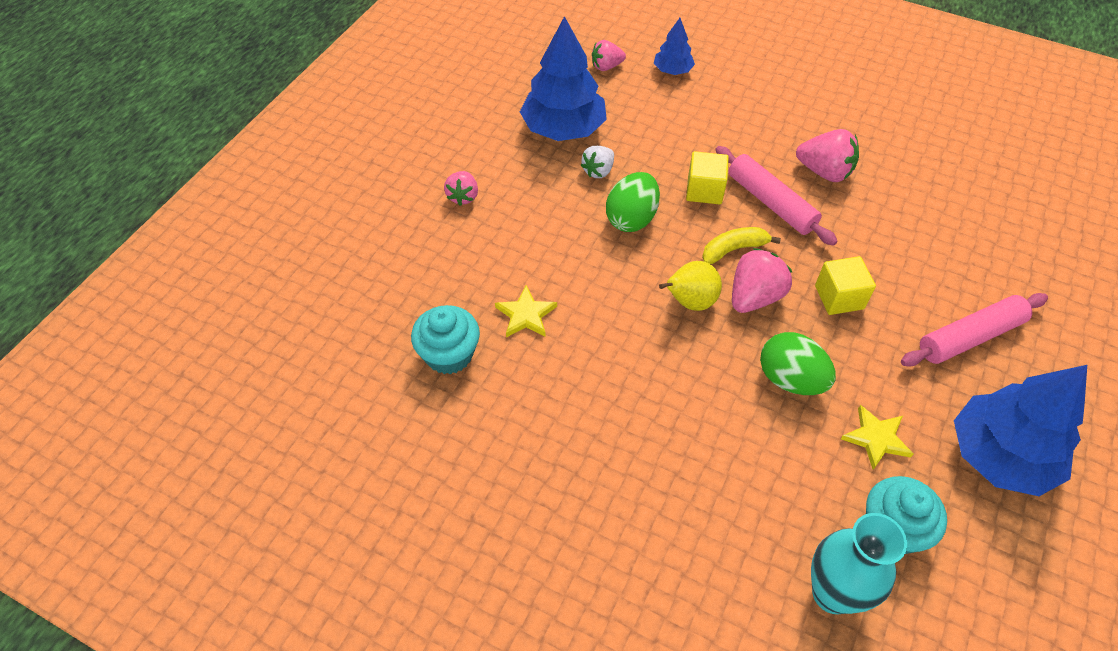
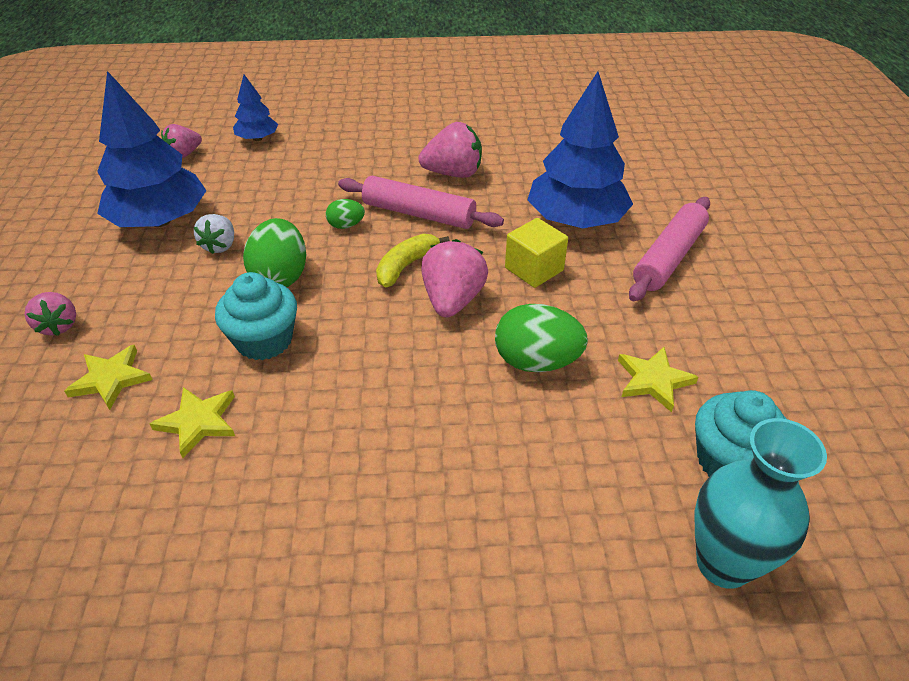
camera: 30 degrees left, 10 degrees down
turquoise cupcake [411,305,480,374] -> turquoise cupcake moved to [215,272,297,360]
yellow pear [659,261,722,311] -> none
yellow cube [686,151,729,204] -> green egg [326,199,365,229]
blue tree [954,365,1087,496] -> blue tree moved to [527,72,633,228]
none -> yellow star [64,345,153,410]

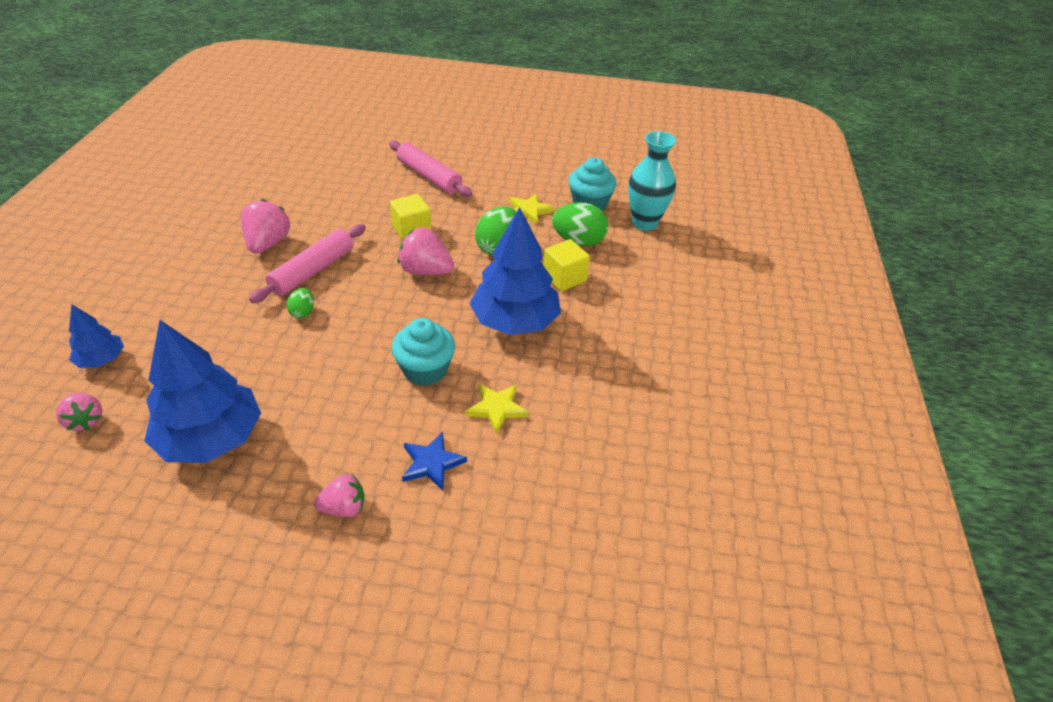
camera: 80 degrees left, 0 degrees up
yellow star [64,345,153,410] -> blue star [402,432,467,491]
white strawberry [194,214,234,254] -> none
green egg [243,218,306,287] -> green egg moved to [552,202,609,246]
yellow banana [376,234,450,287] -> none
blue tree [527,72,633,228] -> blue tree moved to [469,207,561,335]
none -> yellow cube [543,239,590,291]

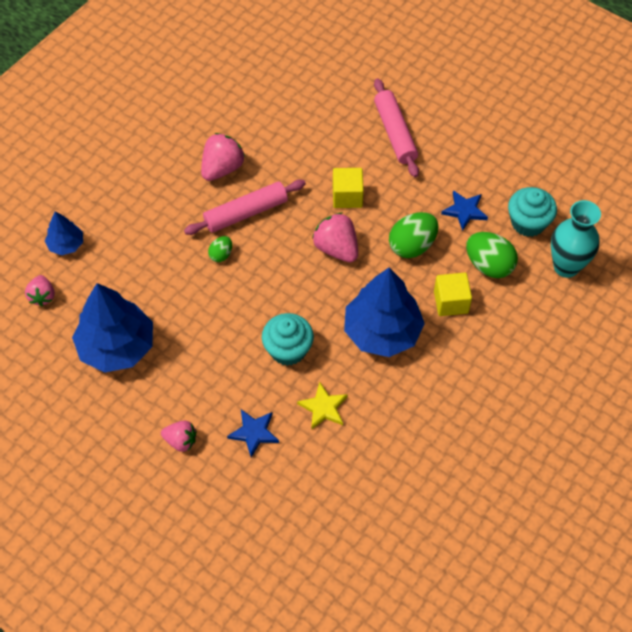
camera: 30 degrees right, 15 degrees up
yellow star [510,193,554,224] -> blue star [441,190,488,231]

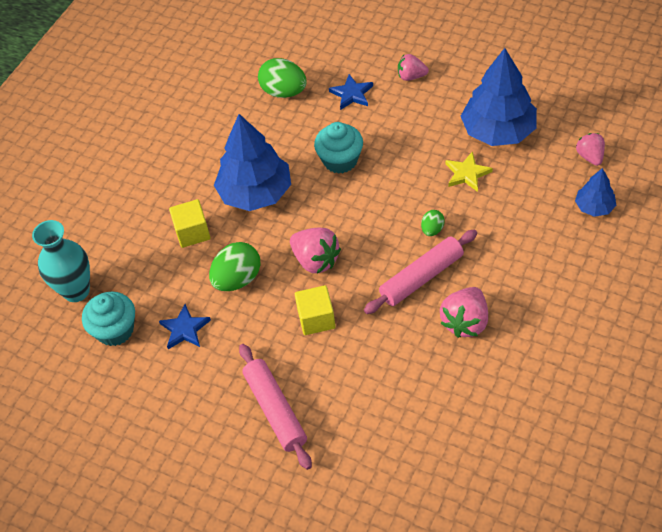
camera: 175 degrees right, 5 degrees down
yellow star [297,382,348,430] -> yellow star moved to [446,151,493,192]
green egg [466,232,518,278] -> green egg moved to [258,58,307,98]

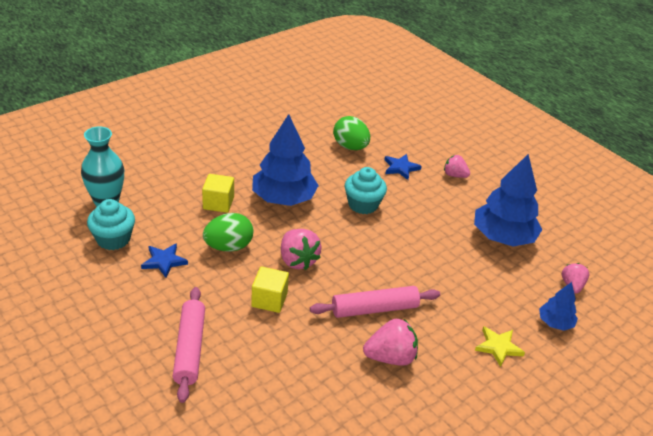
camera: 15 degrees right, 15 degrees down
green egg [421,210,445,236] -> none
pink strawberry [440,287,488,338] -> pink strawberry turned 150 degrees counterclockwise [363,319,418,366]
yellow star [446,151,493,192] -> yellow star moved to [475,326,525,367]

